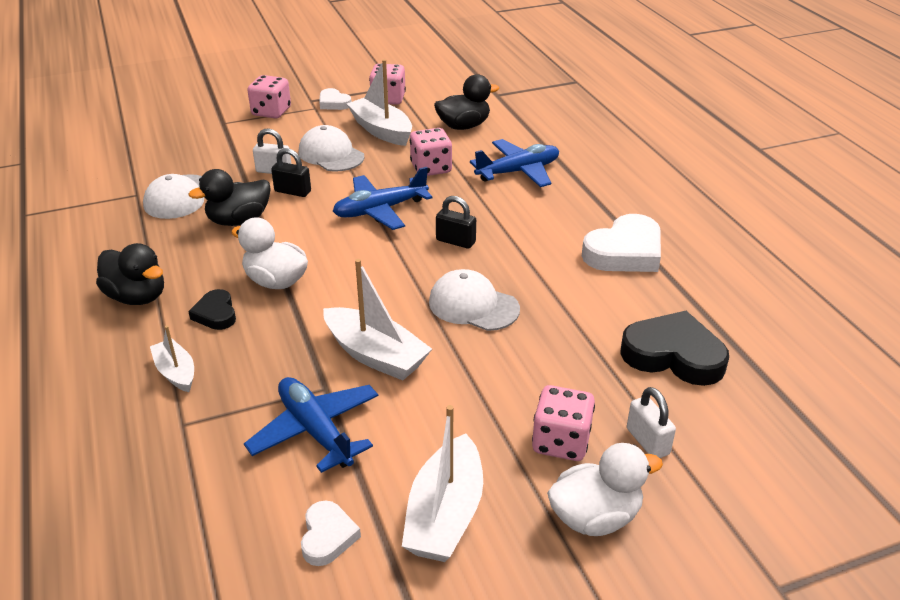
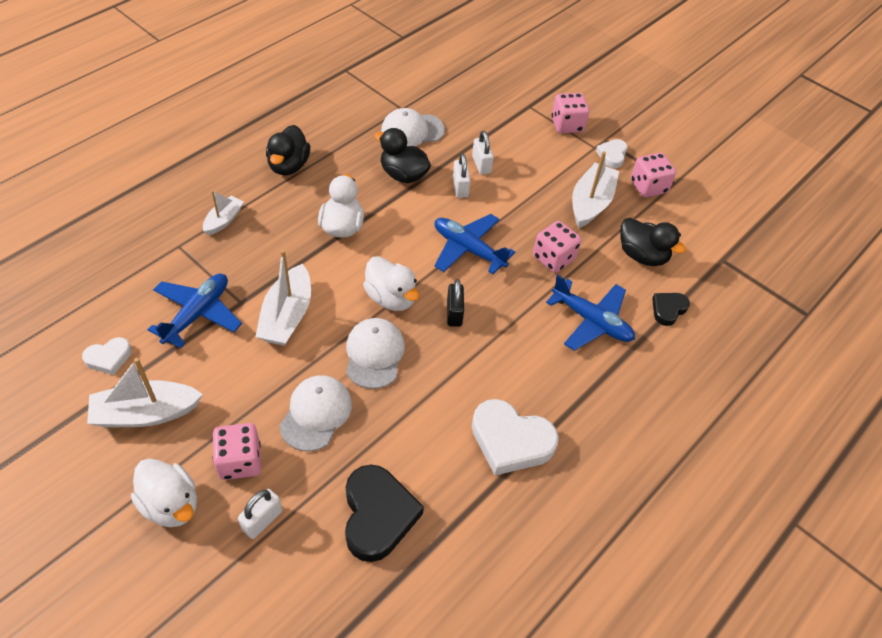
camera: 60 degrees right, 15 degrees up
black heart [188,289,236,330] -> black heart moved to [652,293,690,326]
black padlock [271,148,311,197] -> white padlock [453,153,471,198]
white cap [298,125,365,172] -> white cap moved to [279,375,352,451]
none -> white duck [363,256,419,311]

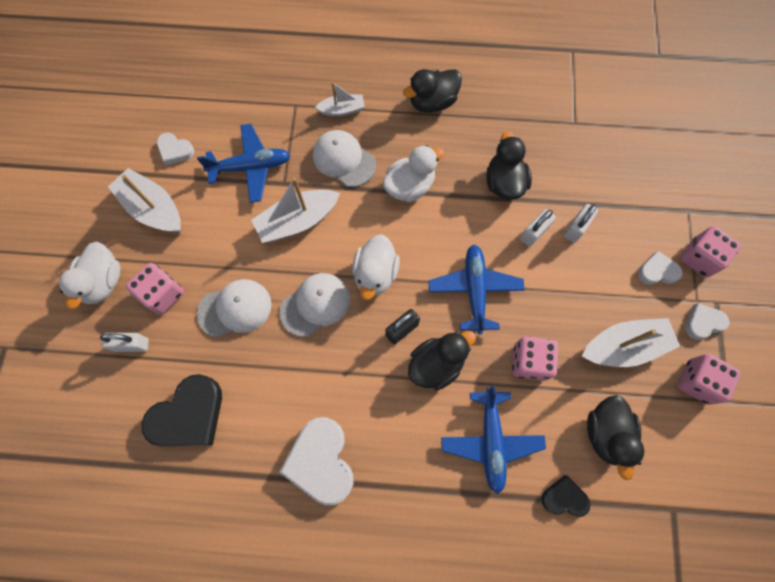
camera: 55 degrees right, 20 degrees up
white cap [381,108,445,146] -> white cap moved to [313,130,376,187]
none -> black duck [408,331,476,391]
none -> white heart [638,251,682,285]

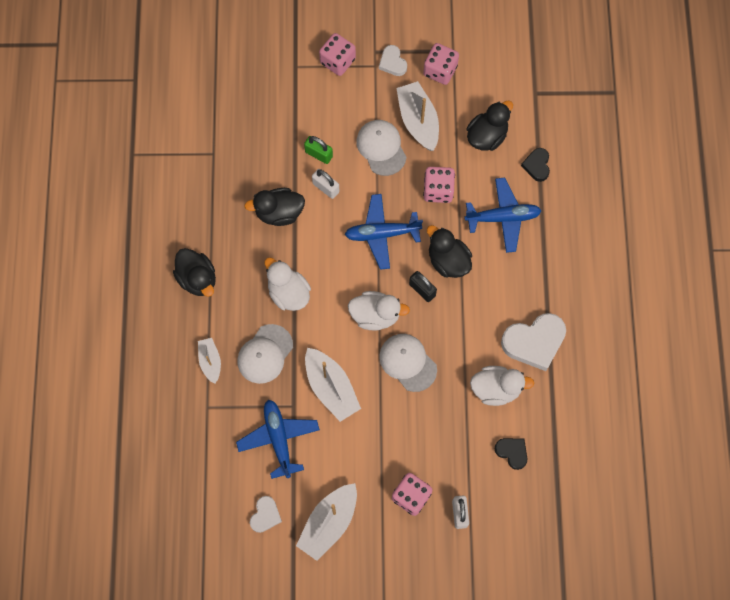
camera: 95 degrees left, 0 degrees up
white duck [59,242,120,310] -> white duck moved to [470,366,534,406]
black heart [142,374,222,446] -> black heart [495,438,528,470], size x0.54
white cap [197,279,271,337] -> white cap moved to [357,120,407,176]
white padlock [564,204,598,243] -> green padlock [304,136,333,164]
black duck [587,395,644,480] -> black duck turned 45 degrees counterclockwise [466,101,513,151]
white heart [638,251,682,285] -> none

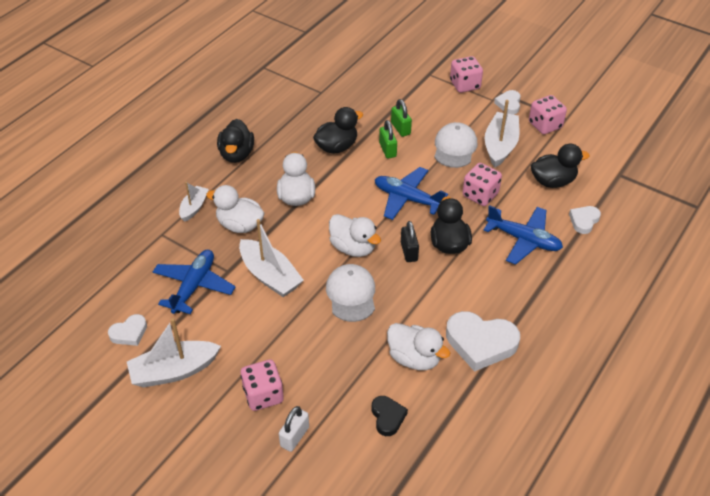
camera: 35 degrees right, 25 degrees down
white cap [237,324,293,384] -> white duck [206,185,264,233]
black duck [244,188,305,226] -> black duck turned 120 degrees clockwise [313,107,363,154]
white boat [305,348,361,422] -> white boat turned 45 degrees counterclockwise [239,219,304,297]
white padlock [312,169,340,199] -> green padlock [379,120,397,158]
black heart [521,148,550,182] -> white heart [569,206,601,234]

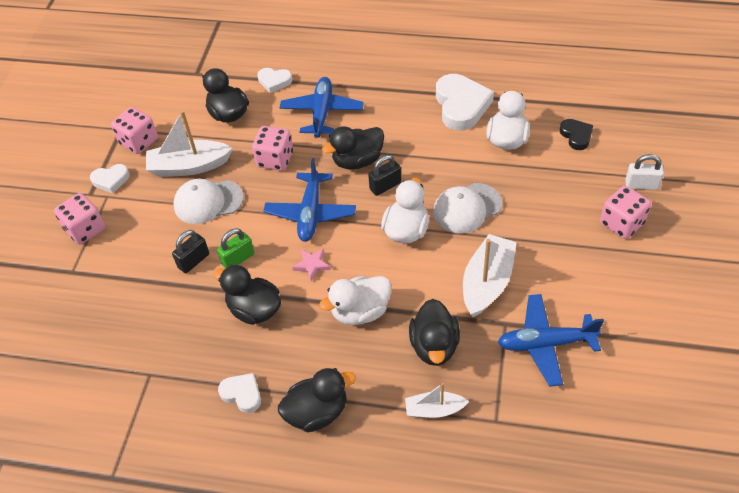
camera: 110 degrees left, 5 degrees up
white heart [108,314,147,346] -> white heart moved to [218,373,261,413]
white boat [127,318,221,388] -> none
white duck [206,185,264,233] -> black duck [409,299,460,366]
black heart [372,396,408,436] -> black heart turned 105 degrees clockwise [560,119,593,150]
green padlock [391,99,412,137] -> black padlock [172,230,209,273]
none -> pink star [292,249,331,281]

